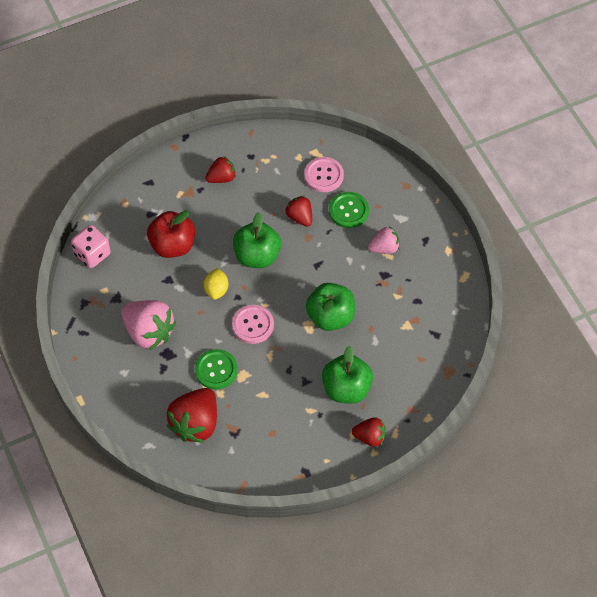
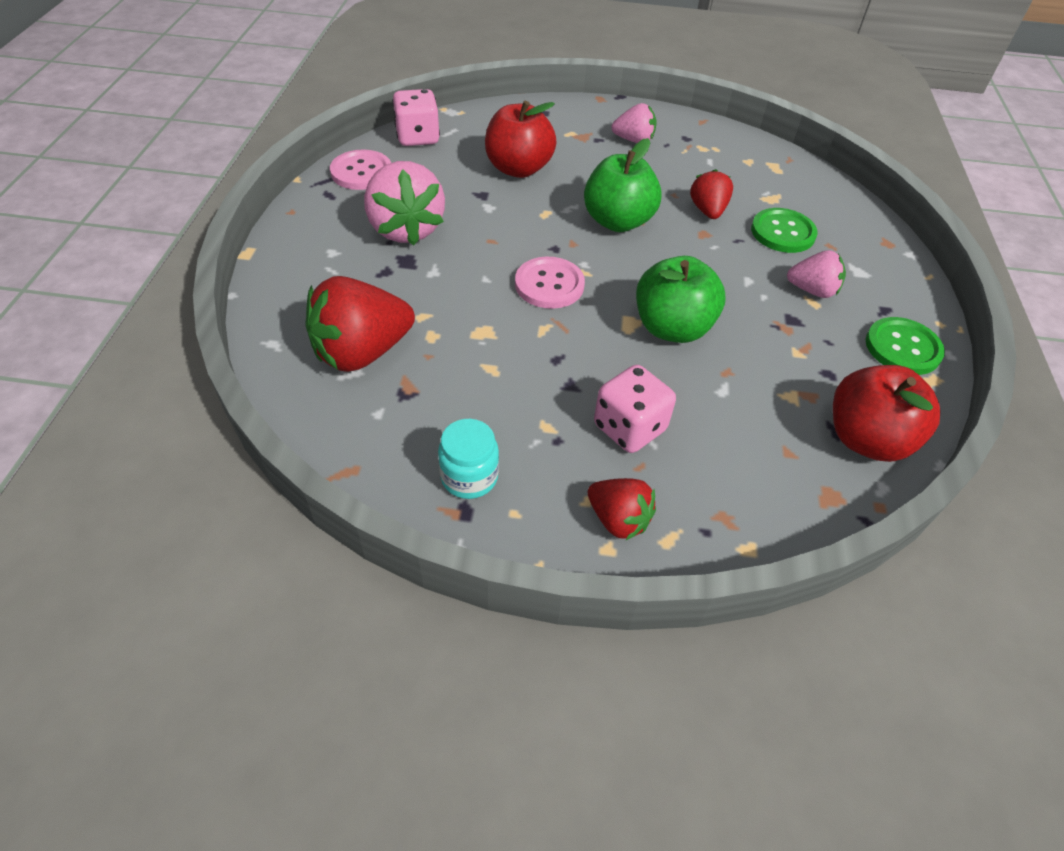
camera: 30 degrees right, 10 degrees down
green button [195,349,238,389] -> green button moved to [866,317,945,375]
yellow lemon [204,268,228,300] -> none
red strawberry [205,156,236,183] -> pink strawberry [611,103,657,143]
pink button [304,157,344,192] -> pink button moved to [330,150,391,190]
green apple [322,346,373,404] -> pink dice [594,365,676,453]
none -> turquoise jar [438,419,499,499]
none -> red apple [833,365,941,462]

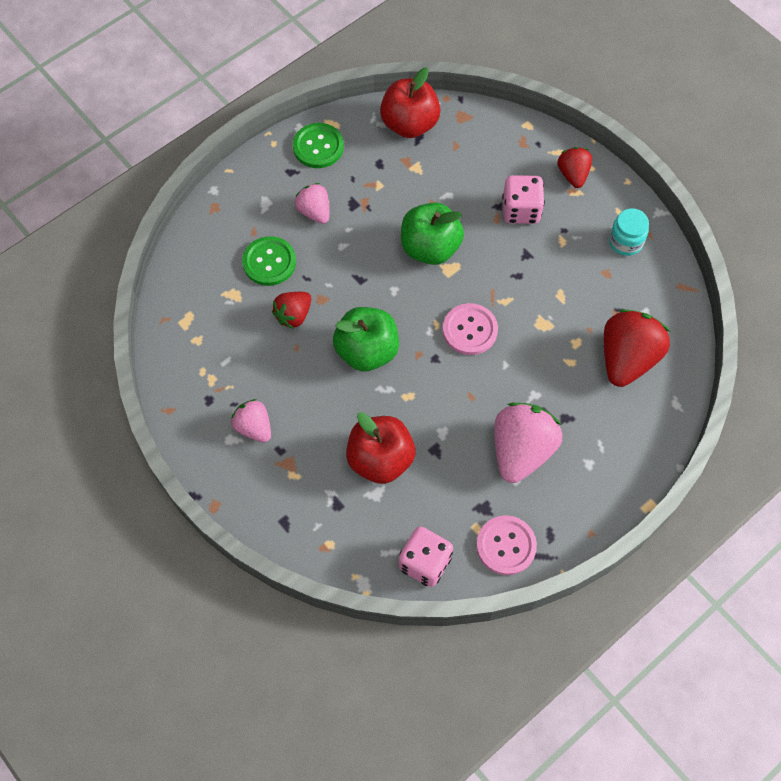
camera: 135 degrees left, 15 degrees up
red strawberry [305,276,415,372] -> red strawberry turned 75 degrees counterclockwise [604,309,670,387]

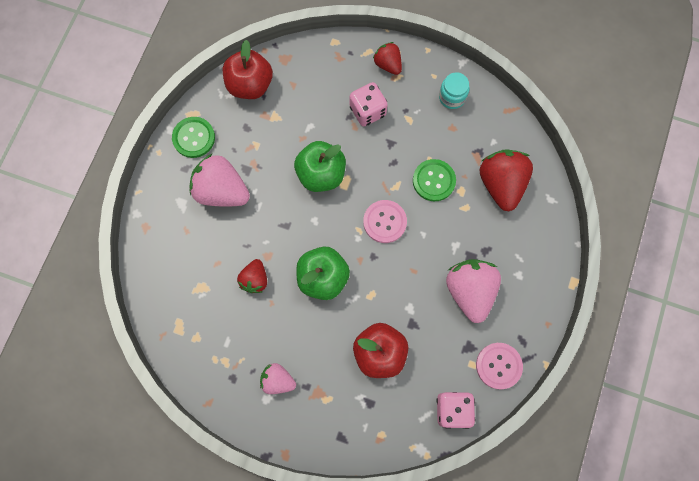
camera: 30 degrees left, 10 degrees up
green button [242,236,296,286] -> green button moved to [413,159,456,201]
pink strawberry [294,183,329,224] -> pink strawberry [189,154,250,206], size x1.77

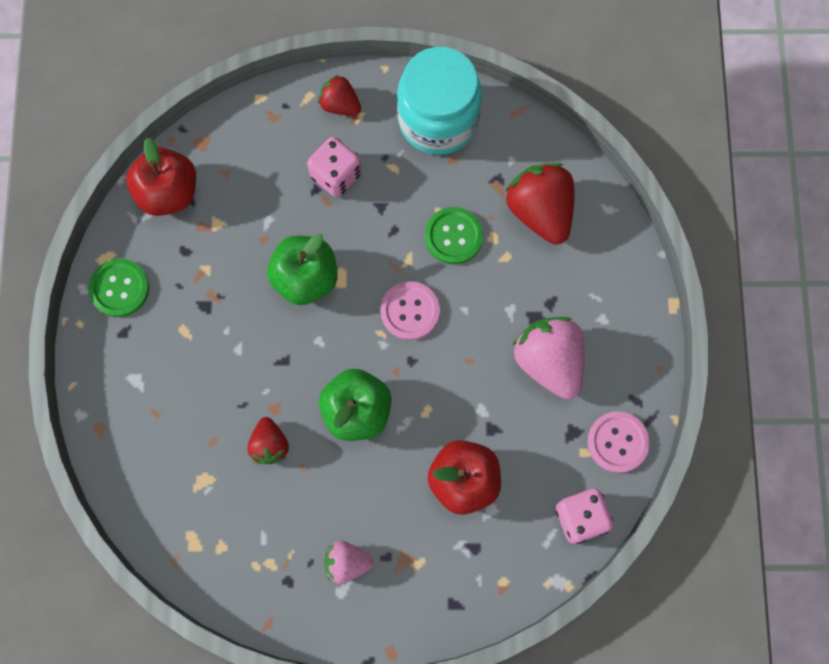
camera: 20 degrees left, 0 degrees up
pink strawberry [189,154,250,206] -> none
turquoise jar [439,72,469,109] -> turquoise jar [397,47,482,155], size x2.14

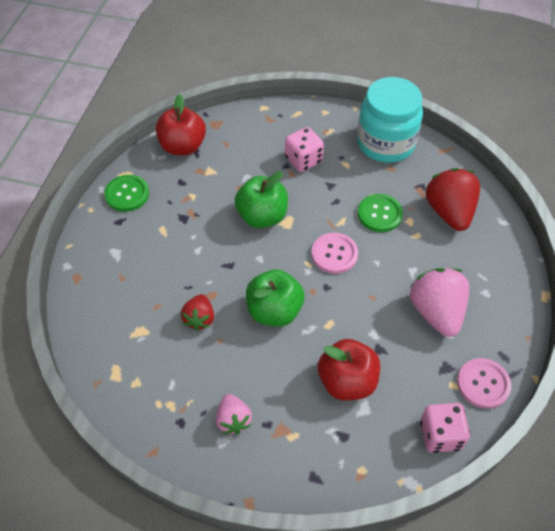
camera: 15 degrees right, 20 degrees down
red strawberry [318,74,361,116] -> none
pink strawberry [324,541,374,584] -> pink strawberry turned 120 degrees counterclockwise [216,394,252,435]

